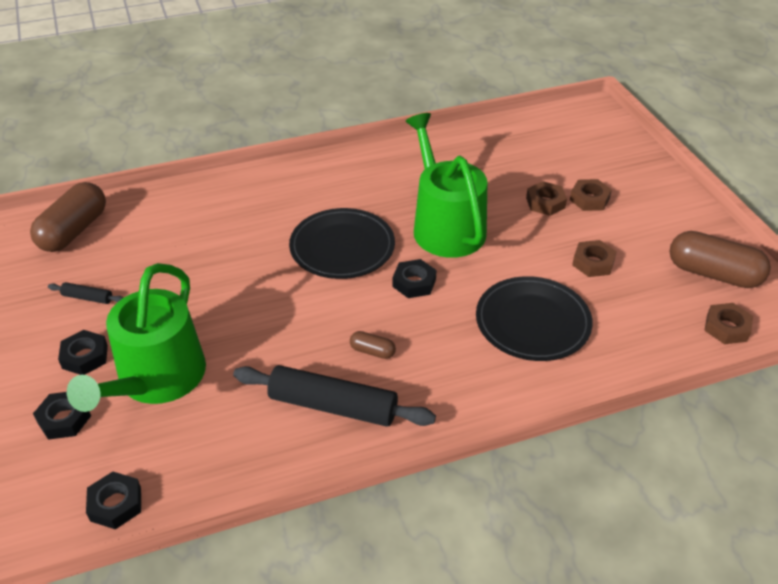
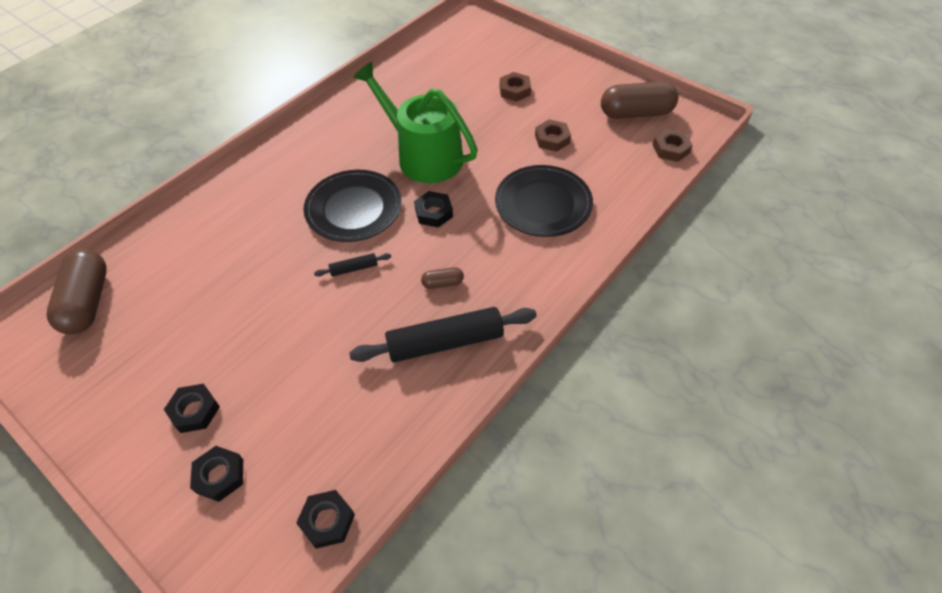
camera: 30 degrees left, 10 degrees up
black rolling pin [48,282,123,304] -> black rolling pin moved to [314,253,391,277]
green watering can [67,263,206,412] -> none
brown nut [526,181,567,216] -> none

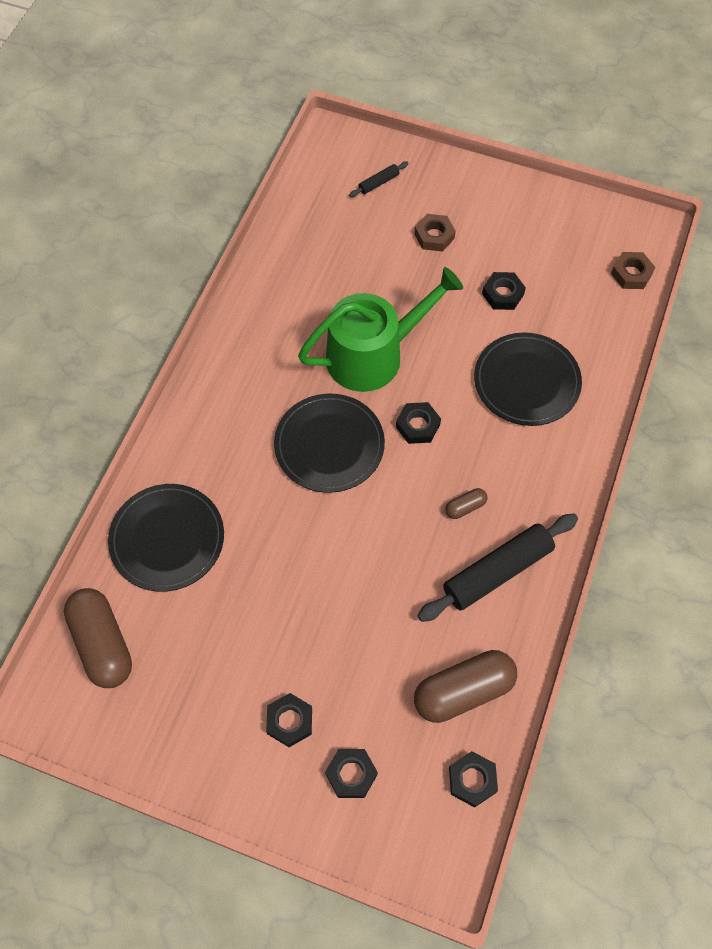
camera: 20 degrees left, 10 degrees up
black rolling pin [314,253,391,277] -> black rolling pin moved to [349,162,409,197]
green watering can [353,62,478,183] -> green watering can turned 135 degrees clockwise [298,267,463,392]
brown nut [535,119,571,152] -> black nut [482,272,526,310]
brown capsule [601,82,679,119] -> brown capsule moved to [414,650,517,723]
none -> black plate [108,484,224,592]

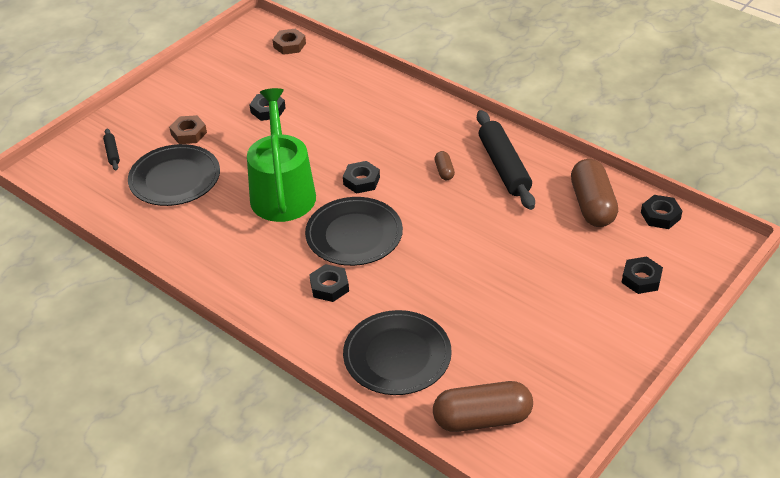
camera: 70 degrees left, 20 degrees down
black nut [266,693,312,747] -> black nut moved to [309,264,349,302]
black plate [474,332,582,426] -> black plate moved to [128,144,220,206]

